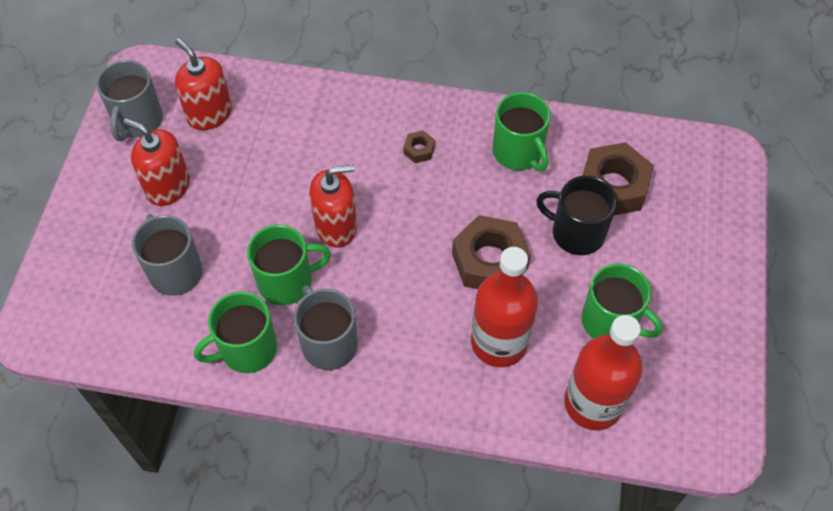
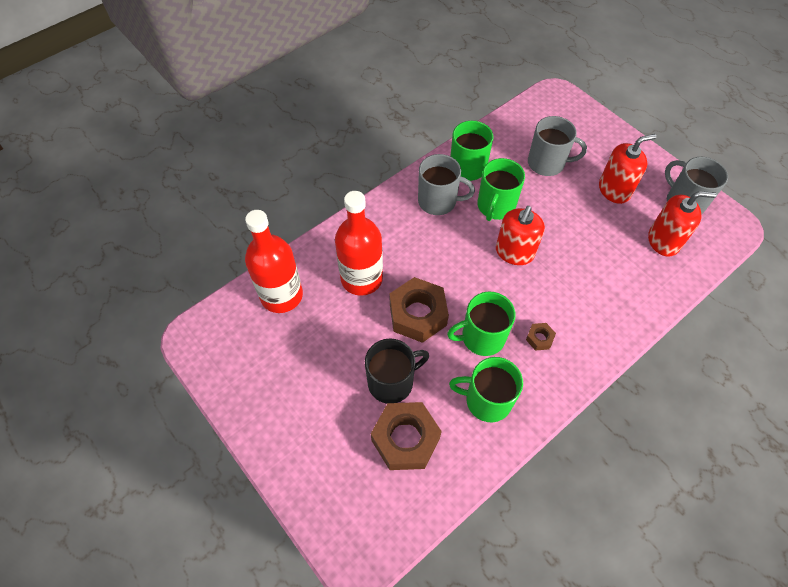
camera: 130 degrees right, 0 degrees up
green mug [582,263,663,339] -> green mug moved to [447,291,516,356]

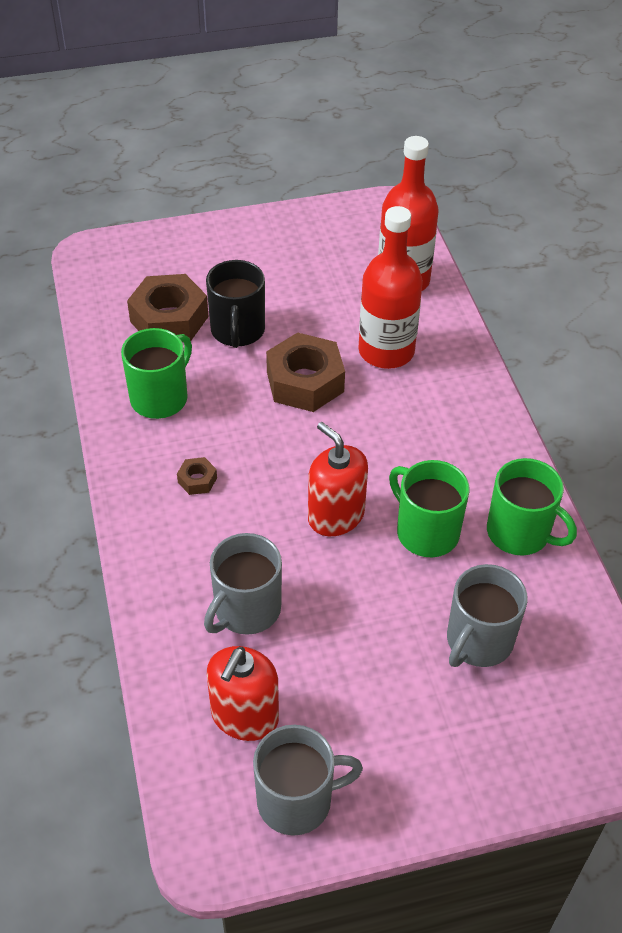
camera: 115 degrees right, 10 degrees down
grey mug [418,154,475,215] -> grey mug moved to [204,533,282,635]
green mug [447,291,516,356] -> none
red soap dispenser [599,134,657,204] -> none

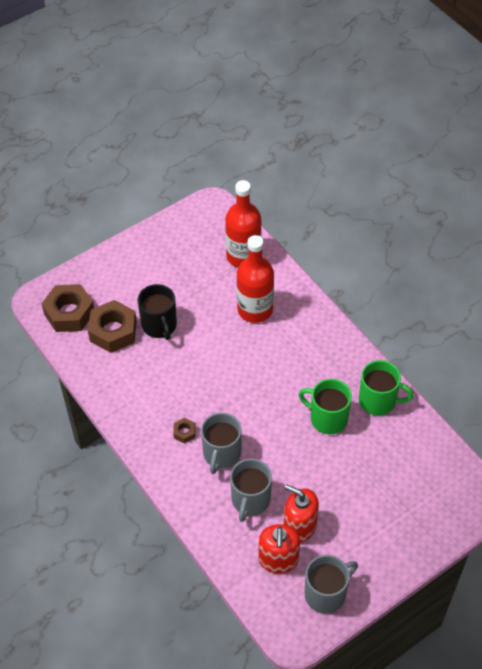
camera: 20 degrees left, 5 degrees up
green mug [121,328,192,419] -> none
brown nut [266,333,345,412] -> brown nut moved to [42,284,94,332]
red soap dispenser [308,422,368,536] -> red soap dispenser moved to [284,484,319,543]
grey mug [447,564,528,667] -> grey mug moved to [201,413,242,474]

